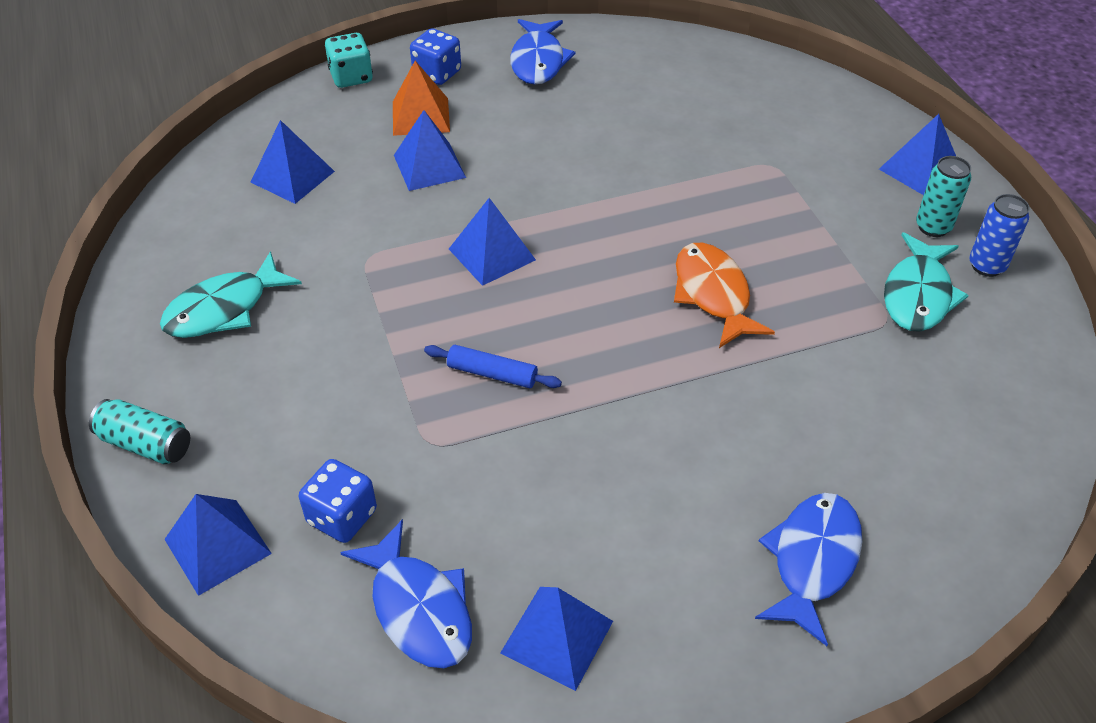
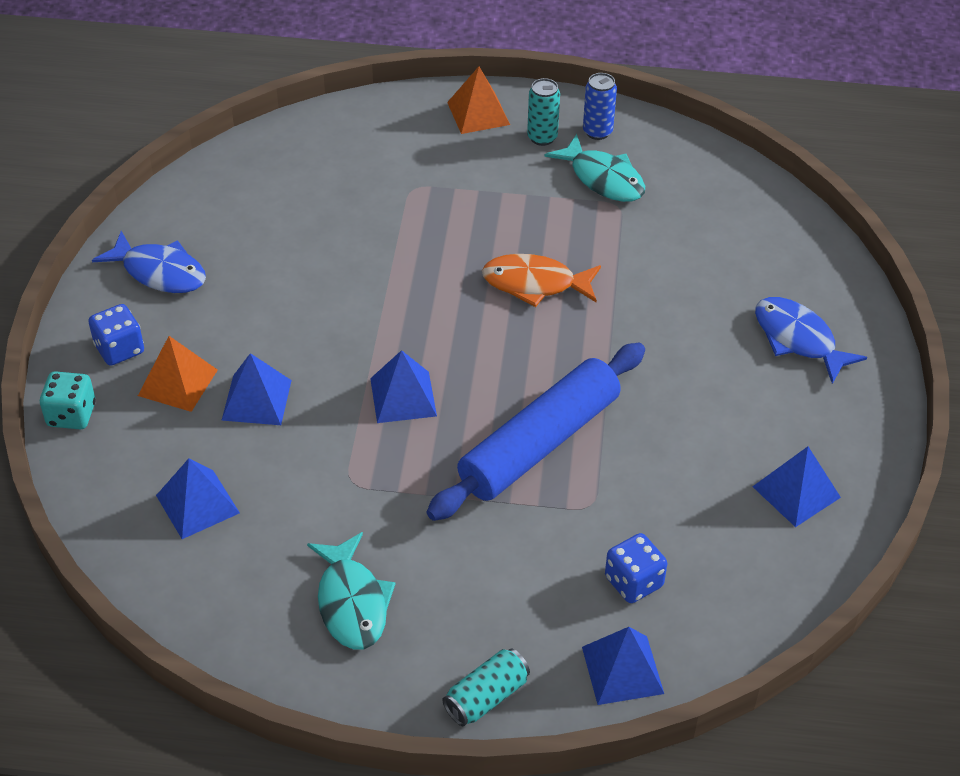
camera: 65 degrees left, 0 degrees up
blue fish [340,519,472,668] -> none
blue rolling pin [424,345,562,388] -> blue rolling pin [427,343,645,521], size x2.43
blue pyramid [879,114,956,195] -> orange pyramid [447,67,510,134]

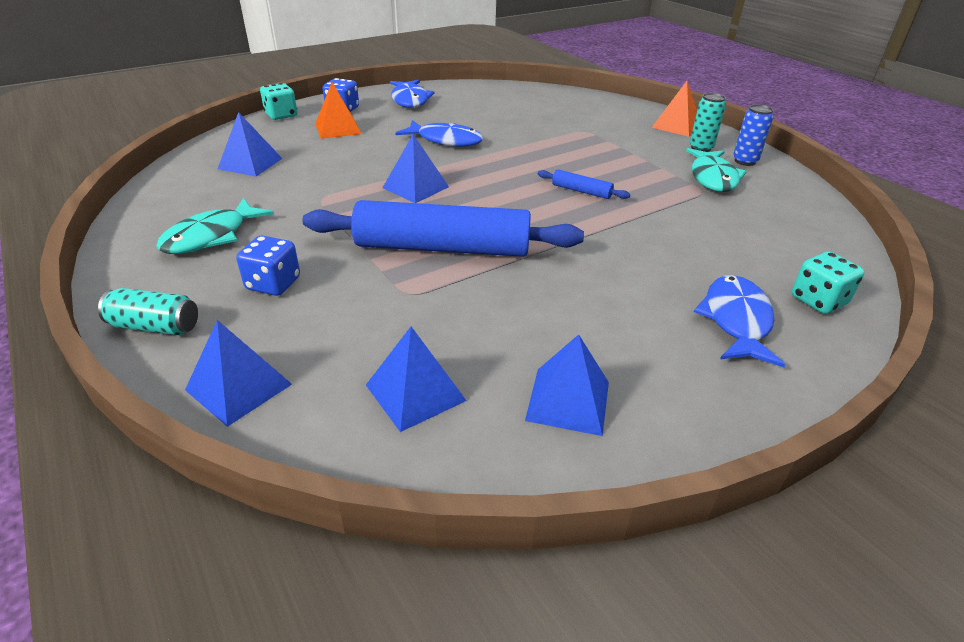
camera: 50 degrees right, 10 degrees down
blue pyramid [222,353,292,425] -> blue pyramid moved to [366,327,467,432]
orange fish [482,254,601,307] -> blue rolling pin [538,170,630,199]
blue dice [605,533,667,603] -> blue dice moved to [236,235,300,296]
none -> blue fish [395,120,483,147]
none -> turquoise dice [792,251,864,314]

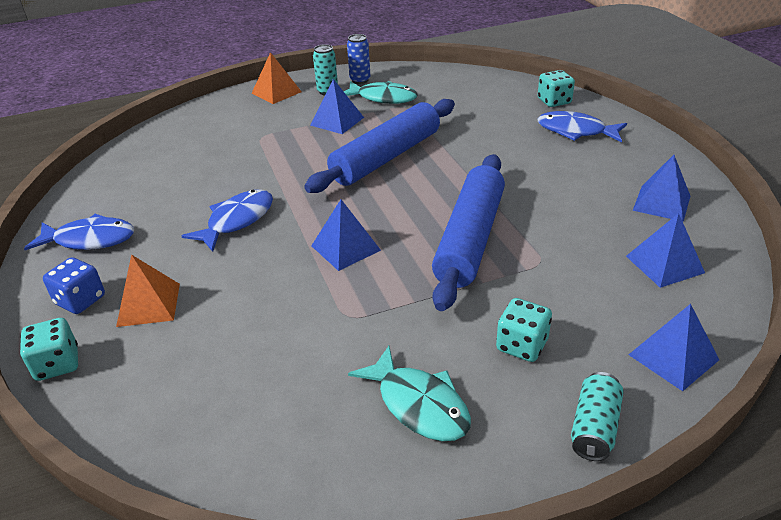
camera: 75 degrees left, 0 degrees up
blue pyramid [218,112,283,177] -> blue pyramid moved to [310,79,364,134]
blue dice [236,235,300,296] -> turquoise dice [496,298,552,362]
blue rolling pin [538,170,630,199] -> blue rolling pin [304,99,455,193], size x2.43

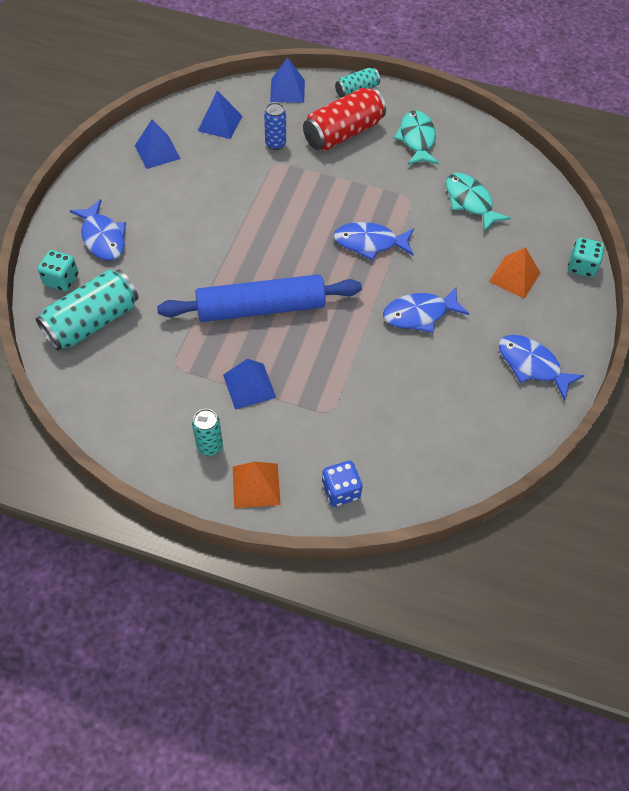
camera: 145 degrees left, 20 degrees up
blue dice [43,257,105,314] -> blue dice moved to [322,461,363,507]
blue pyramid [311,200,381,271] -> blue fish [334,222,414,261]
turquoise fish [344,81,418,104] -> turquoise fish moved to [446,173,511,232]
blue can [347,34,371,84] -> blue can moved to [264,102,286,150]
blue rolling pin [432,154,505,311] -> none
turquoise dice [496,298,552,362] -> red can [303,87,386,151]
none -> turquoise can [36,270,138,351]

